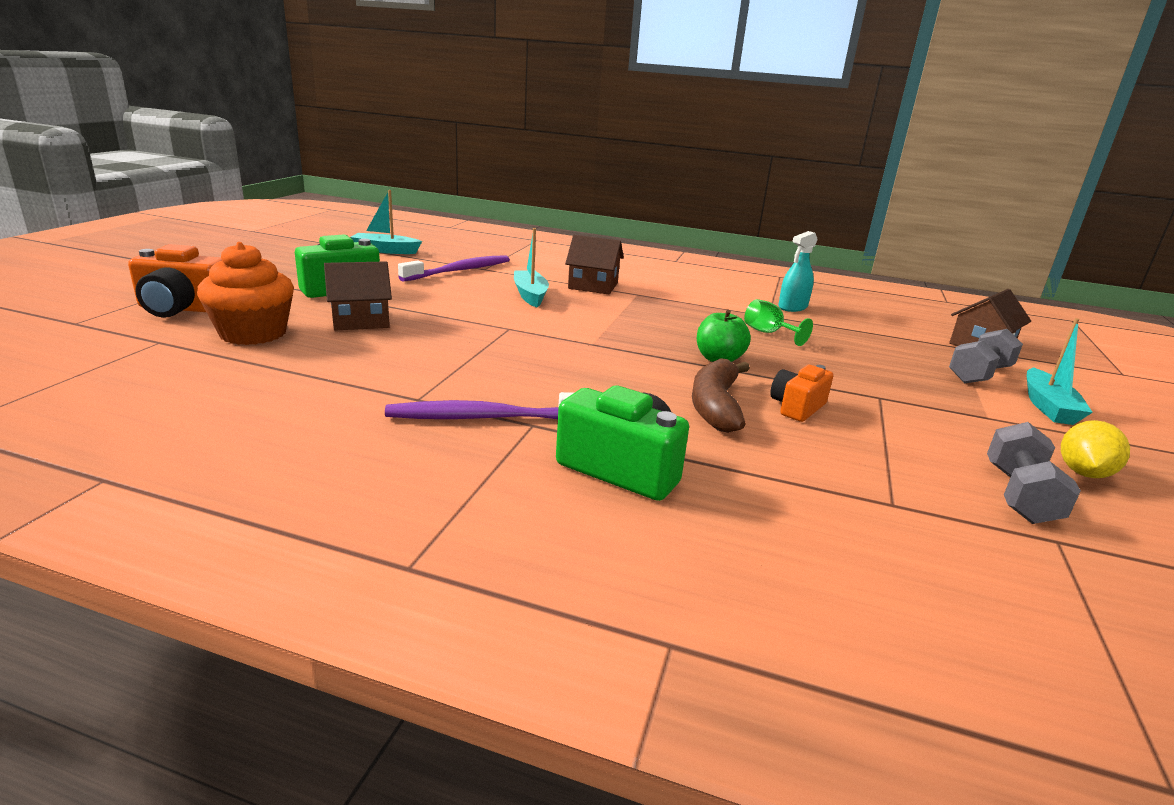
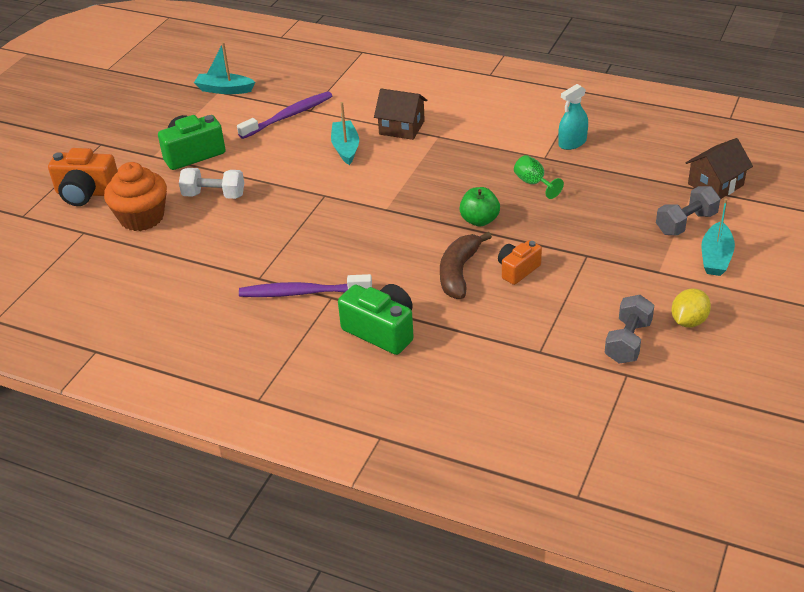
camera: 10 degrees right, 15 degrees up
brown house [324,261,392,331] -> white dumbbell [179,168,244,199]

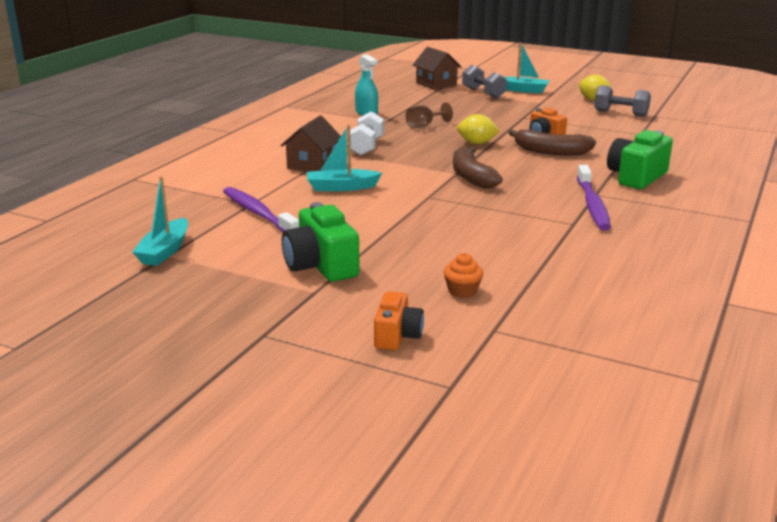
camera: 90 degrees left, 15 degrees down
orange camera [48,148,118,206] -> orange camera [374,291,424,350], size x0.62
orange cupcake [104,162,167,231] -> orange cupcake [444,253,483,298], size x0.48
white dumbbell [179,168,244,199] -> white dumbbell moved to [350,111,384,156]
green apple [459,187,500,227] -> yellow lemon [457,114,500,144]
green goblet [514,155,564,199] -> brown goblet [406,102,453,128]
none -> brown banana [453,146,503,189]

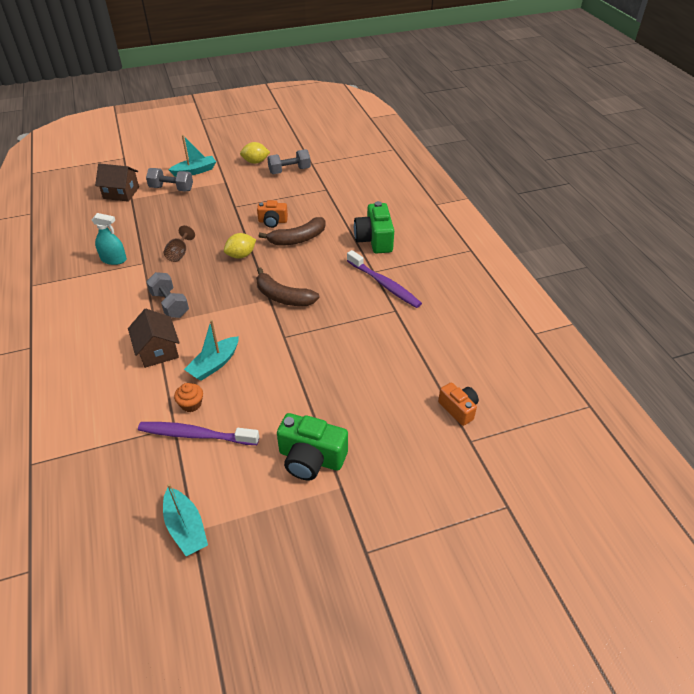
camera: 45 degrees left, 20 degrees up
white dumbbell [350,111,384,156] -> grey dumbbell [146,272,189,318]
orange camera [374,291,424,350] -> orange camera moved to [438,382,479,426]
orange cupcake [444,253,483,298] -> orange cupcake moved to [174,383,203,412]

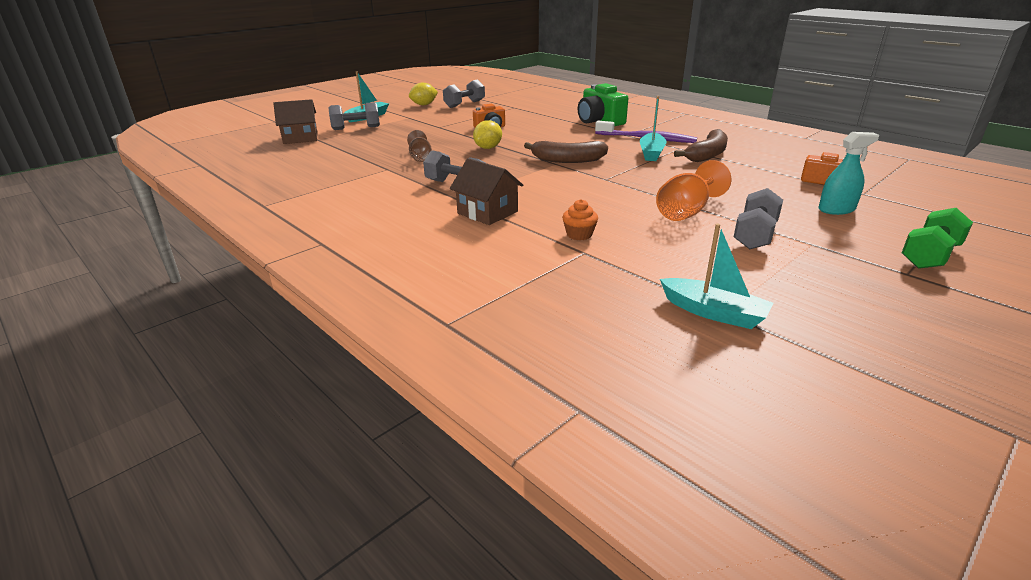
camera: 25 degrees left, 15 degrees down
turquoise spray bottle [92,213,127,265] -> turquoise spray bottle moved to [818,132,879,215]
purple toothbrush [138,422,259,445] -> none
turquoise boat [184,320,239,381] -> turquoise boat moved to [640,96,667,161]
brown banana [259,217,326,246] -> brown banana moved to [674,129,728,162]
green camera [277,413,348,481] -> grey dumbbell [734,188,783,249]
none -> orange goblet [656,160,731,221]
none -> green dumbbell [902,208,973,269]

